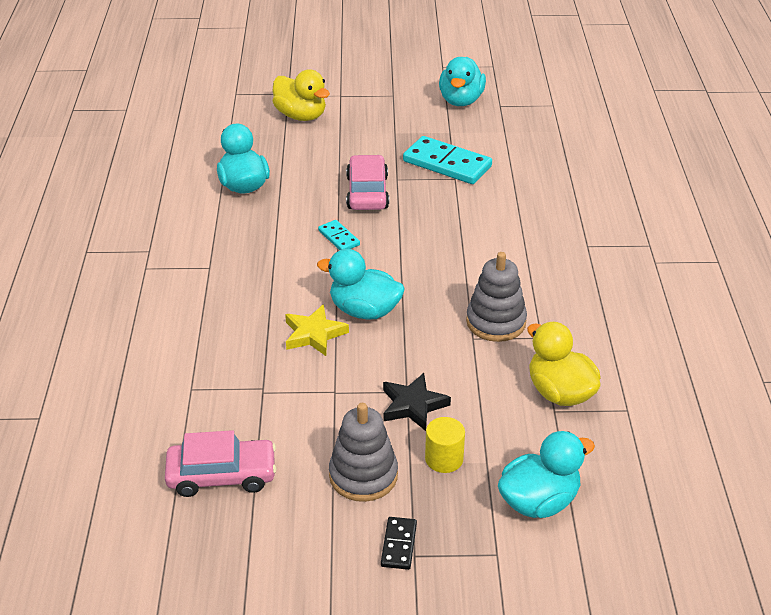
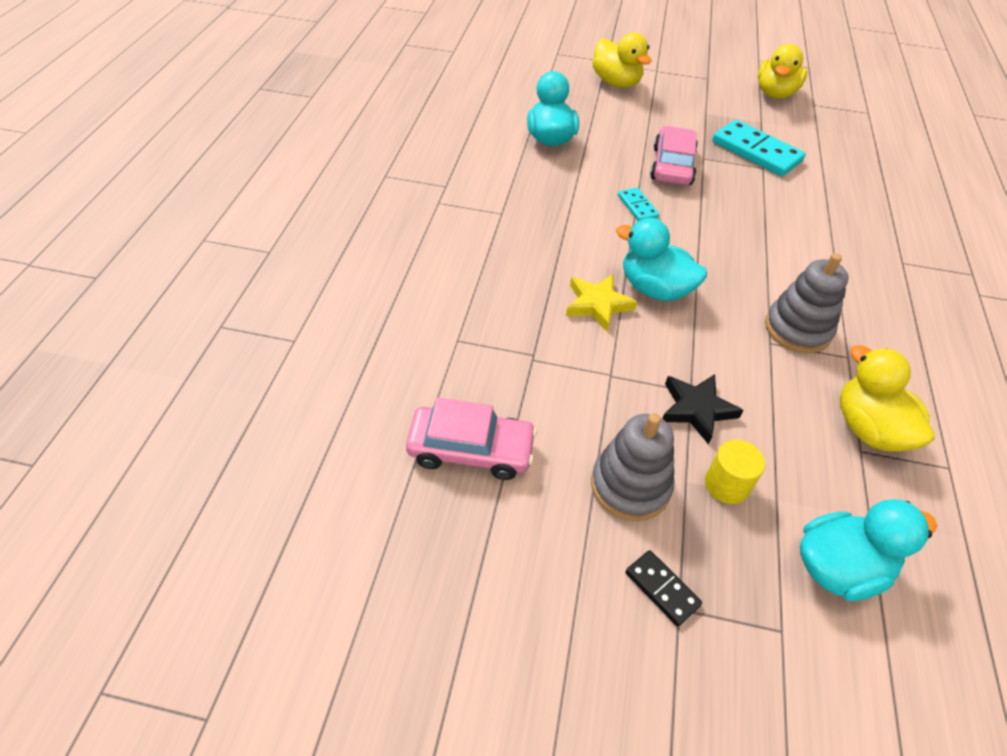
camera: 10 degrees right, 10 degrees up
black domino [381,517,417,570] -> black domino turned 60 degrees counterclockwise [625,550,702,627]
turquoise duck [439,57,486,106] -> yellow duck [758,44,807,99]

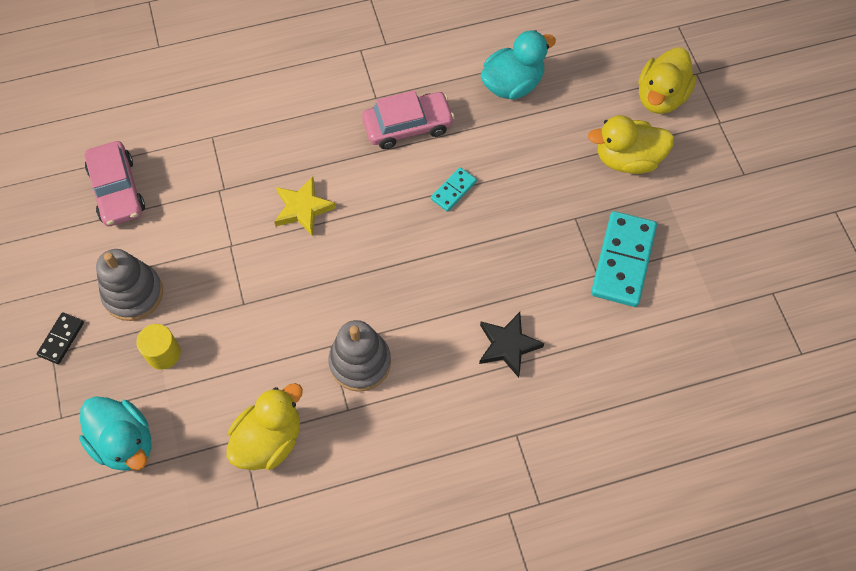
camera: 65 degrees right, 15 degrees up
turquoise duck [616,218,707,301] -> none
pink car [650,126,698,185] -> pink car moved to [362,90,455,149]
black star [662,374,743,445] -> black star moved to [479,312,544,378]
yellow duck [758,44,807,99] -> yellow duck moved to [588,115,674,174]

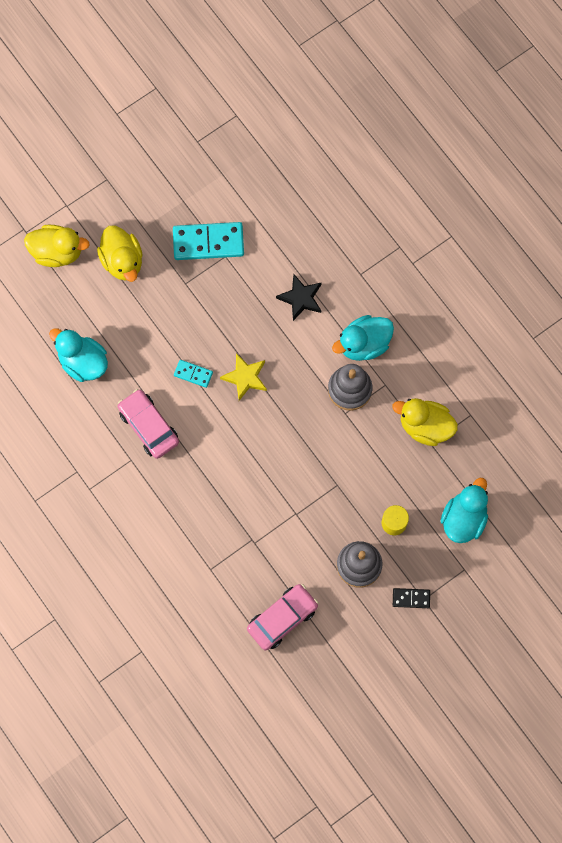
camera: 110 degrees left, 10 degrees up
yellow star [274,177,336,236] -> yellow star moved to [220,353,267,401]
none -> turquoise duck [332,315,394,361]

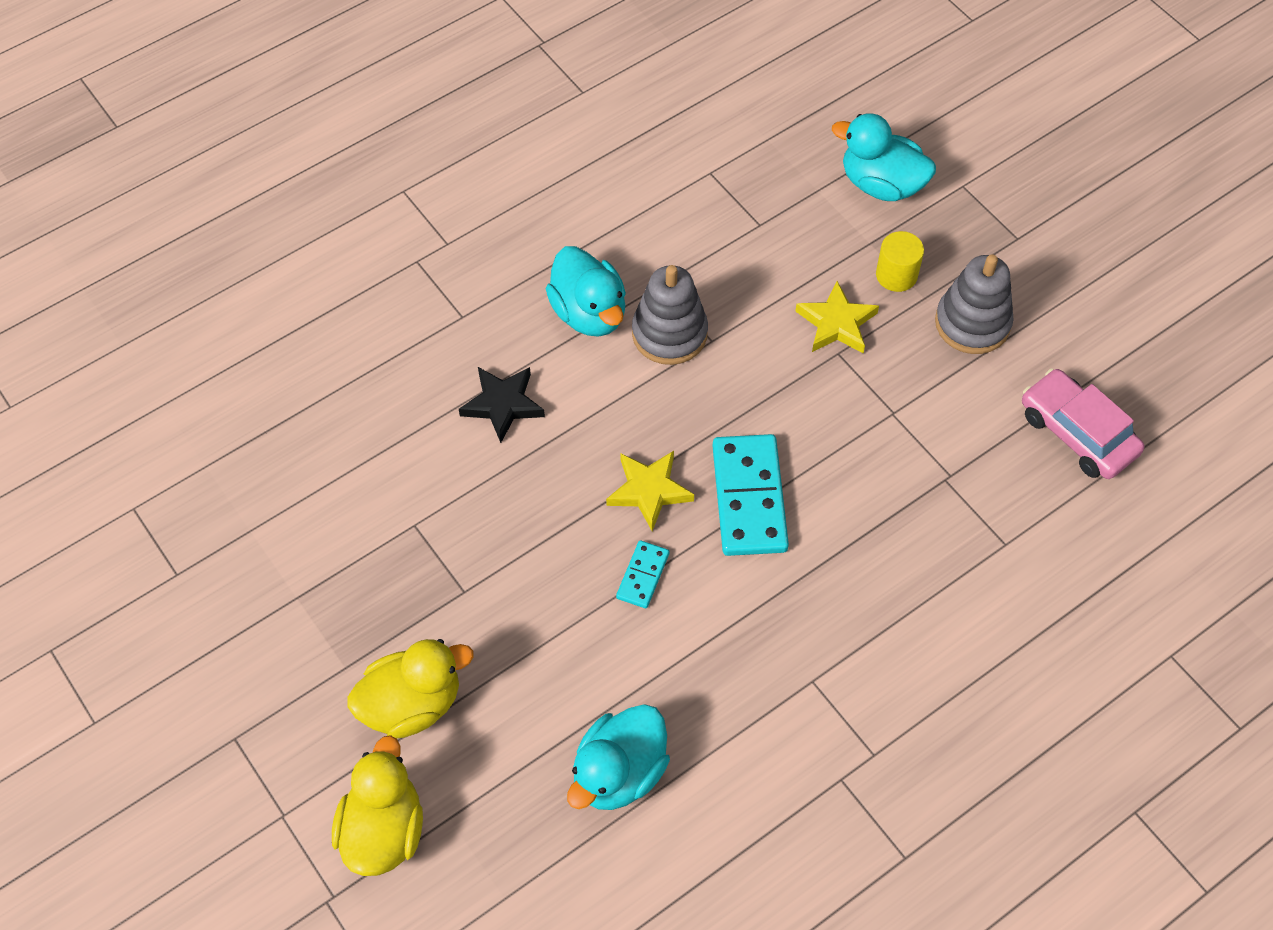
camera: 90 degrees left, 15 degrees down
pink car [118,389,179,459] -> none
turquoise domino [173,222,244,260] -> turquoise domino moved to [713,434,789,556]
yellow duck [392,398,458,446] -> none
black domino [393,588,430,608] -> none
none -> yellow star [795,281,879,353]

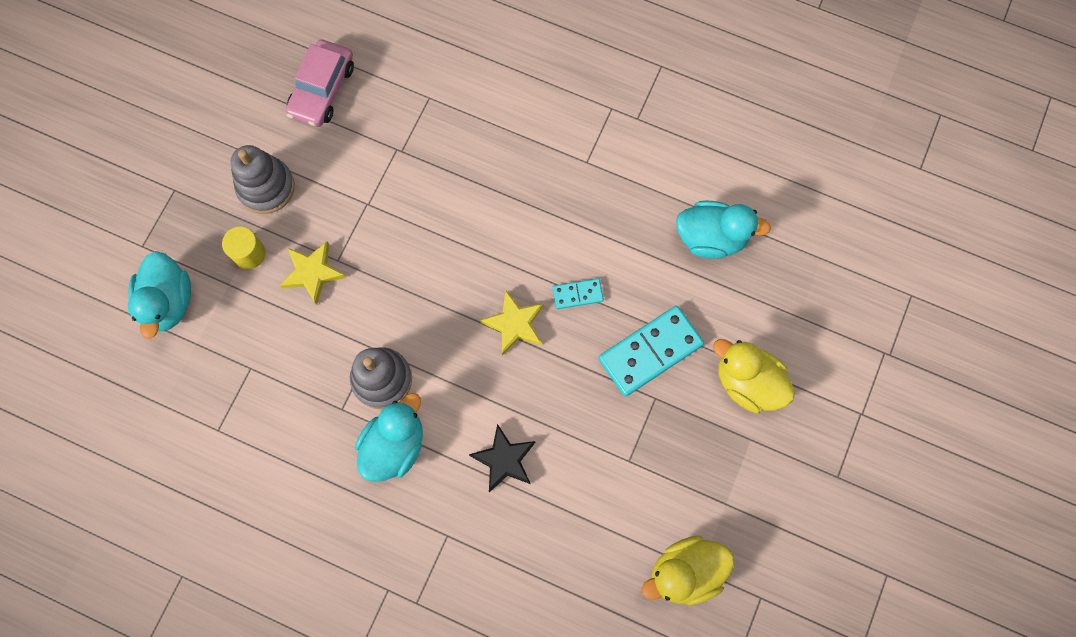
camera: 120 degrees left, 15 degrees up
yellow duck [332,735,423,876] -> yellow duck moved to [642,535,734,605]
turquoise domino [713,434,789,556] -> turquoise domino moved to [599,306,704,396]

